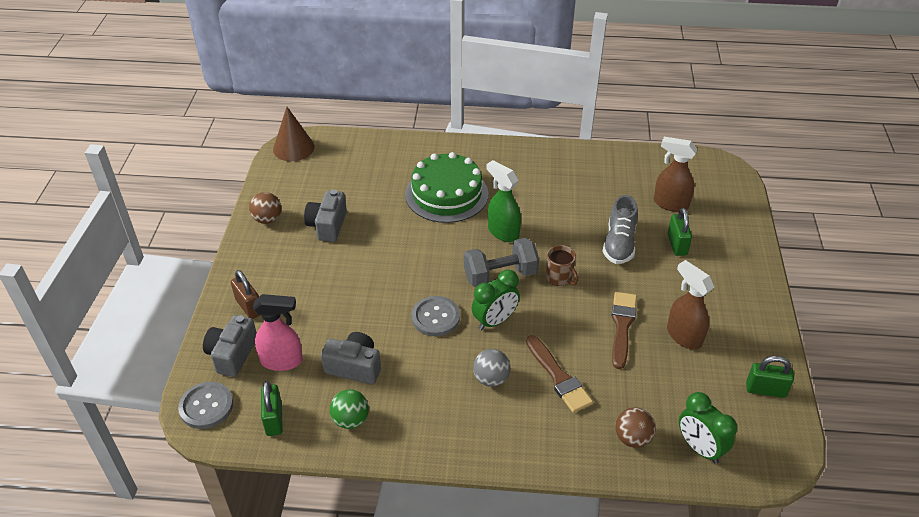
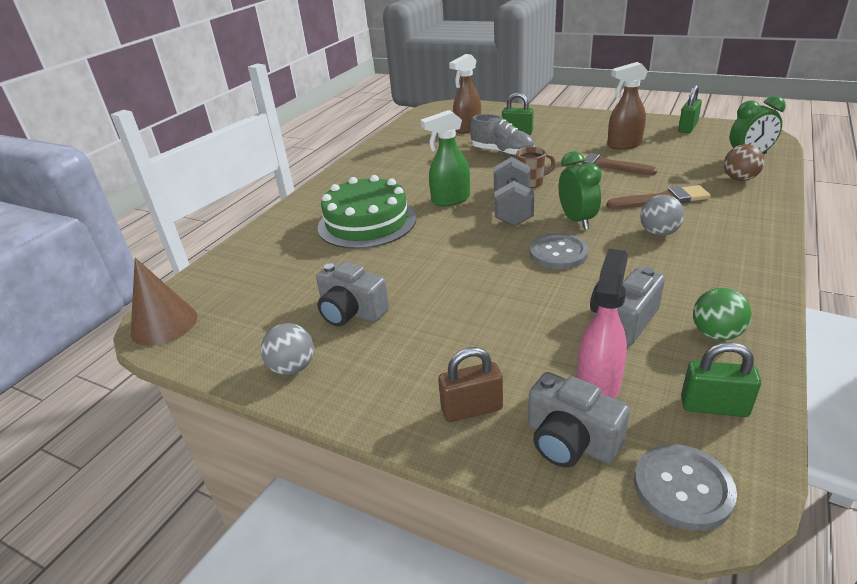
camera: 65 degrees left, 10 degrees down
brown ball [249,192,281,224] -> grey ball [261,323,314,375]

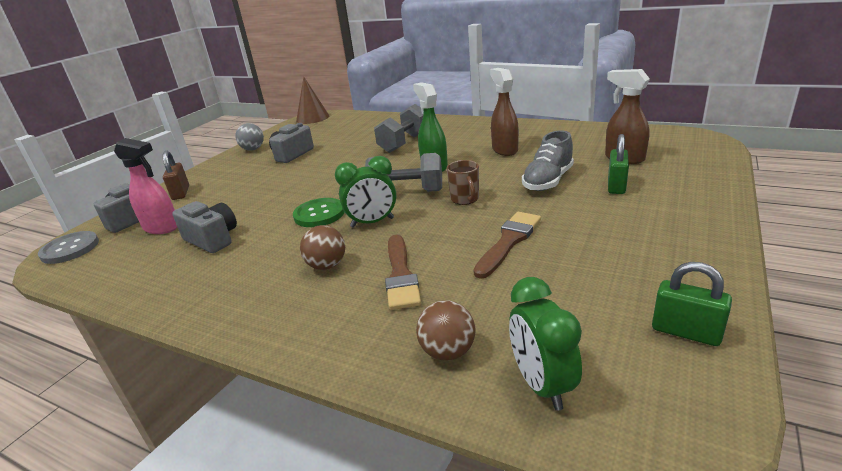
camera: 90 degrees right, 5 degrees down
green cake [318,175,416,249] -> grey dumbbell [374,104,423,153]
grey button [529,233,589,269] -> green button [293,198,344,227]
brown spray bottle [607,62,648,150] -> brown spray bottle moved to [490,68,519,156]
grey ball [641,195,684,236] -> brown ball [300,225,345,270]
green padlock [681,342,761,417] -> none
green ball [693,288,752,340] -> none

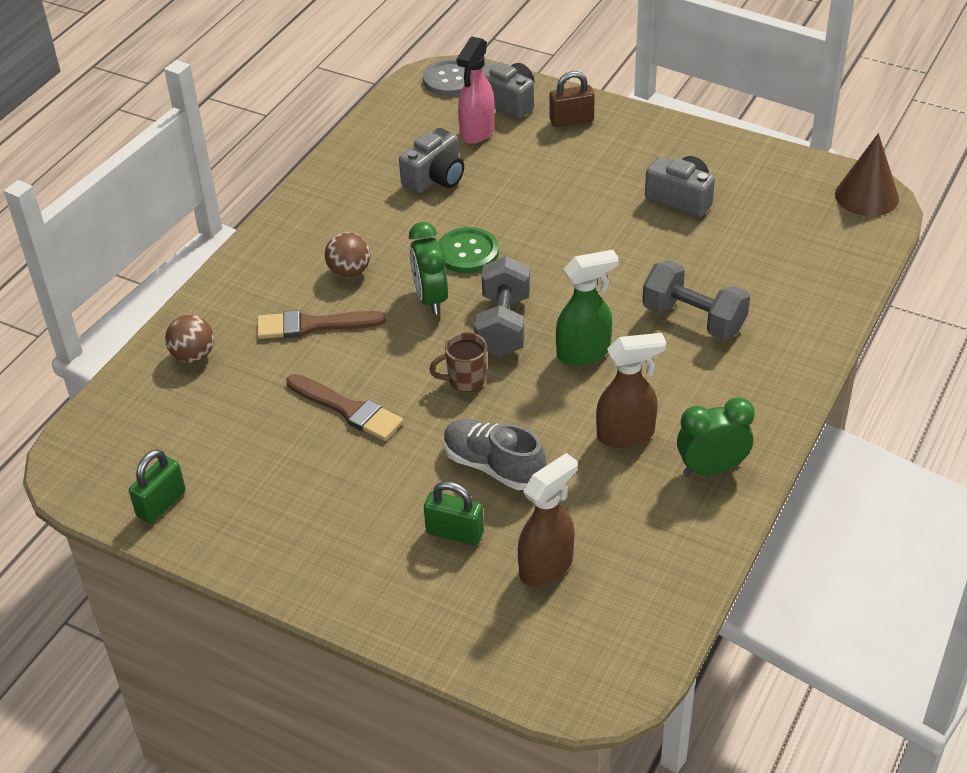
camera: 90 degrees right, 15 degrees up
grey ball [235,123,264,151] -> none
green clock [509,277,582,411] -> green clock moved to [677,397,755,476]

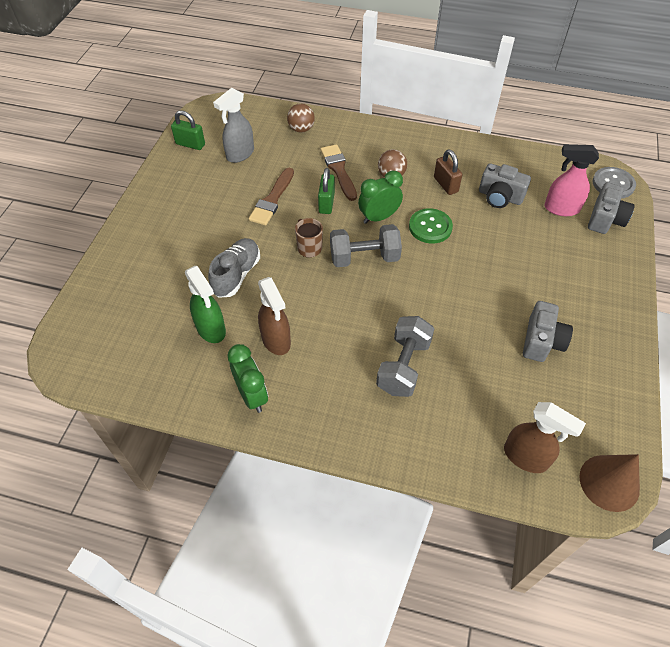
camera: 75 degrees right, 10 degrees up
green padlock [424,481,484,546] -> green padlock moved to [318,168,335,214]
brown spray bottle [518,453,578,586] -> brown spray bottle moved to [504,402,586,473]
brown padlock [550,71,595,127] -> brown padlock moved to [434,150,462,195]
green spray bottle [556,250,619,365] -> green spray bottle moved to [185,266,226,343]
none -> grey spray bottle [213,88,254,163]

